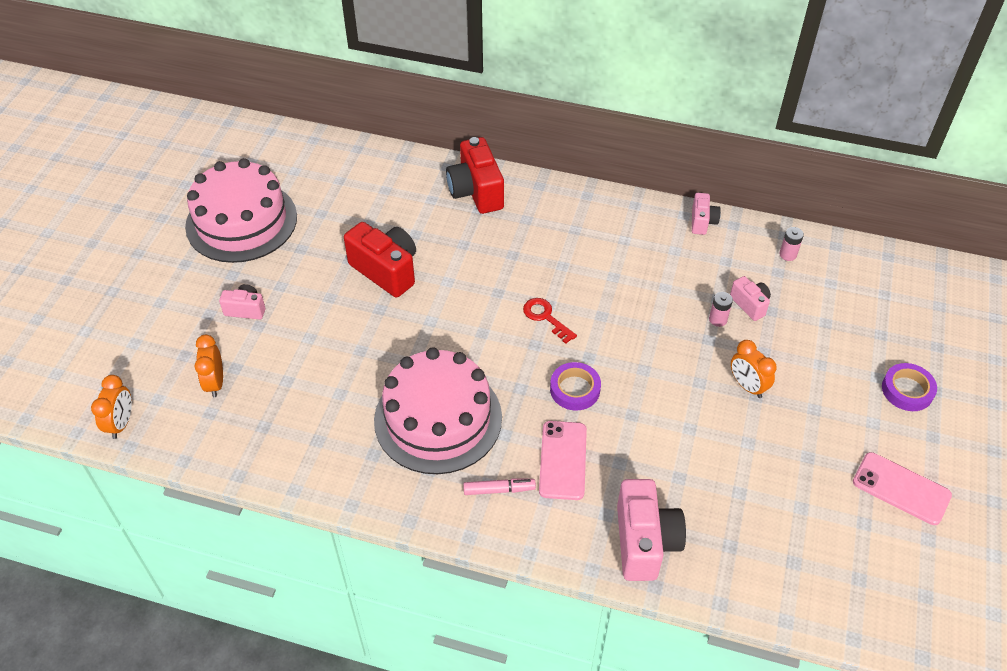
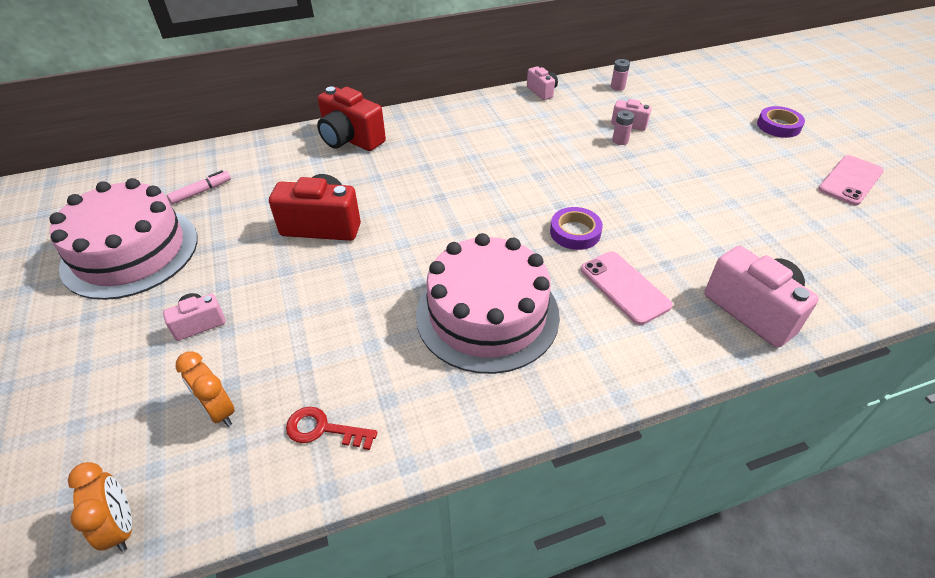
camera: 35 degrees left, 5 degrees down
pink marker [463,478,536,495] -> pink marker moved to [167,170,231,204]
red key [523,298,577,344] -> red key moved to [286,407,377,450]
orange clock [731,340,776,398] -> none
pink phone [853,452,952,525] -> pink phone turned 45 degrees counterclockwise [818,155,884,205]

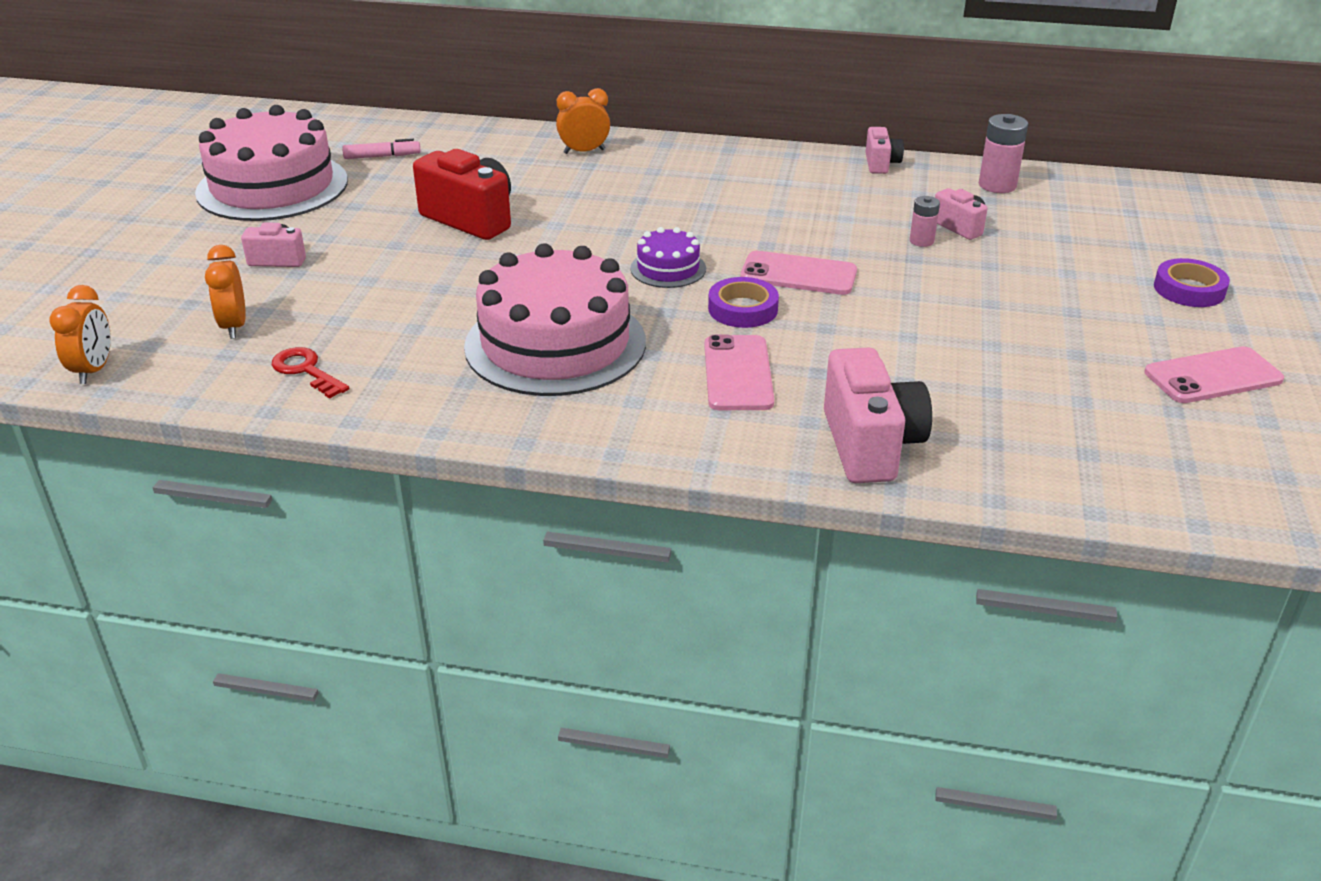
camera: 30 degrees right, 10 degrees down
red camera [317,87,386,151] -> orange clock [556,88,610,154]
pink battery [611,59,630,91] -> pink battery [979,114,1028,193], size x1.66
none -> purple cake [630,227,706,288]
none -> pink phone [740,251,857,295]

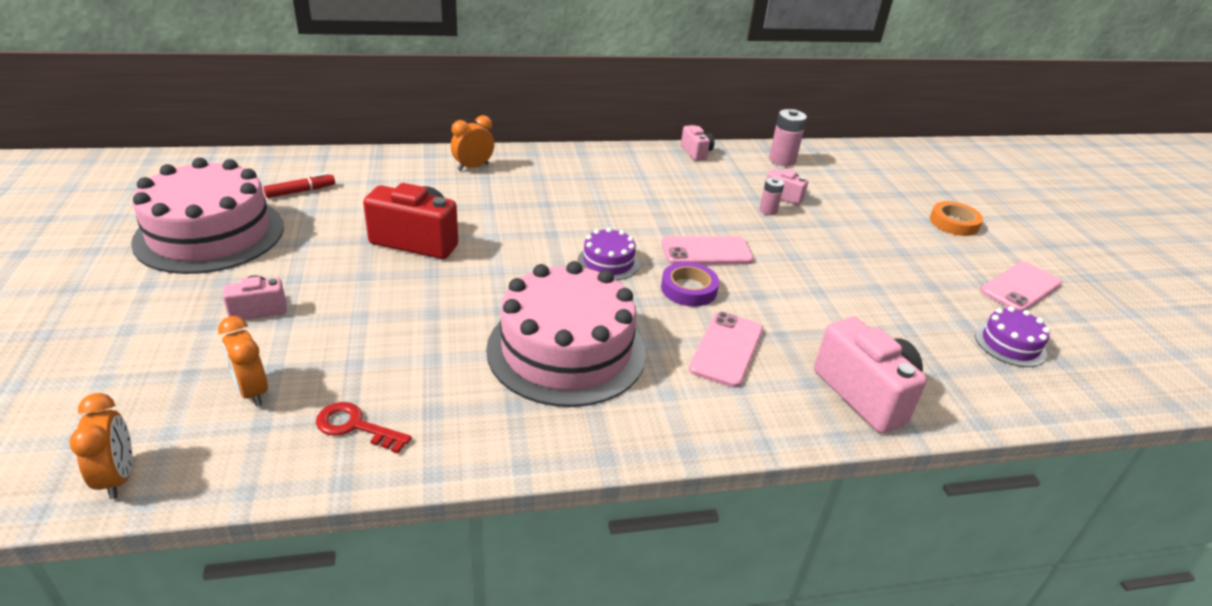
camera: 25 degrees left, 0 degrees up
pink marker [342,138,421,159] -> red marker [263,173,335,198]
pink phone [704,335,774,410] -> pink phone turned 45 degrees clockwise [689,312,763,388]
purple tape [1154,258,1230,307] -> orange tape [930,201,983,236]
none -> purple cake [975,306,1050,367]

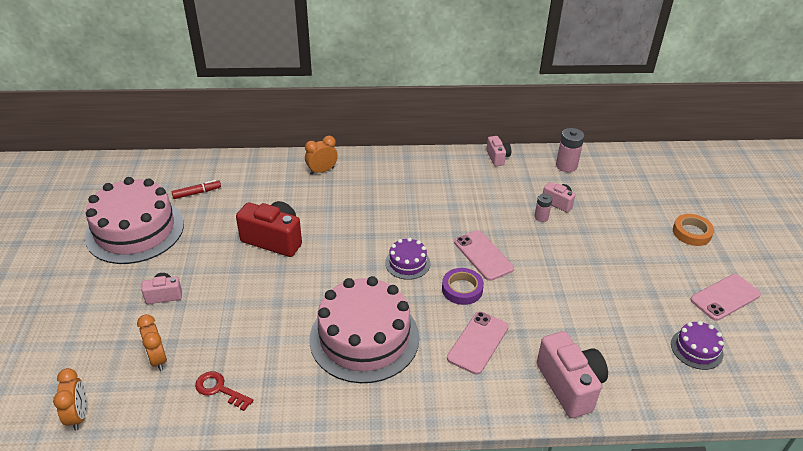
camera: 10 degrees right, 5 degrees up
pink phone [661,236,754,265] -> pink phone turned 60 degrees clockwise [454,230,514,281]

